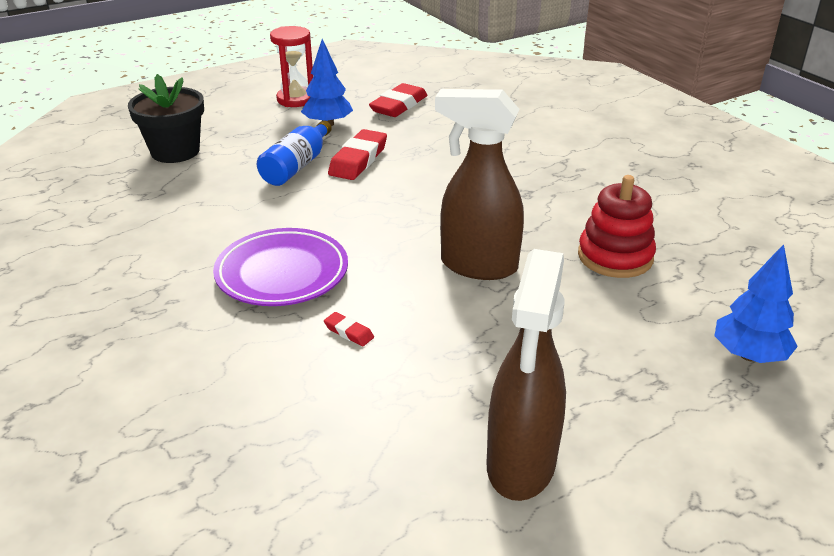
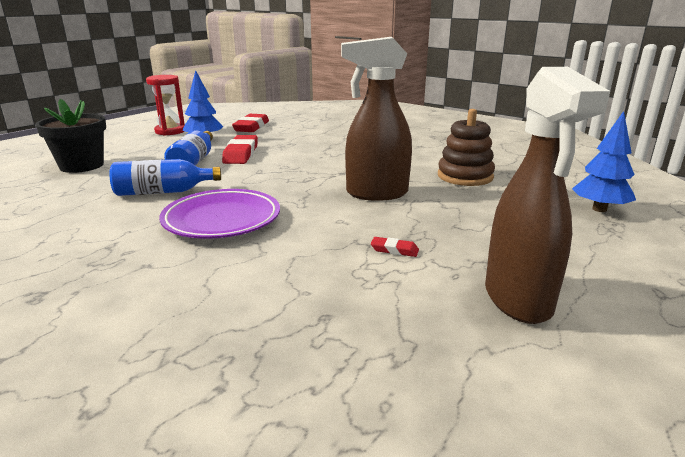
camera: 20 degrees left, 10 degrees down
red eraser [324,312,374,346] -> red eraser moved to [371,237,419,257]
red stacking toy [578,175,656,278] -> brown stacking toy [438,109,495,186]
none -> blue bottle [110,159,221,196]

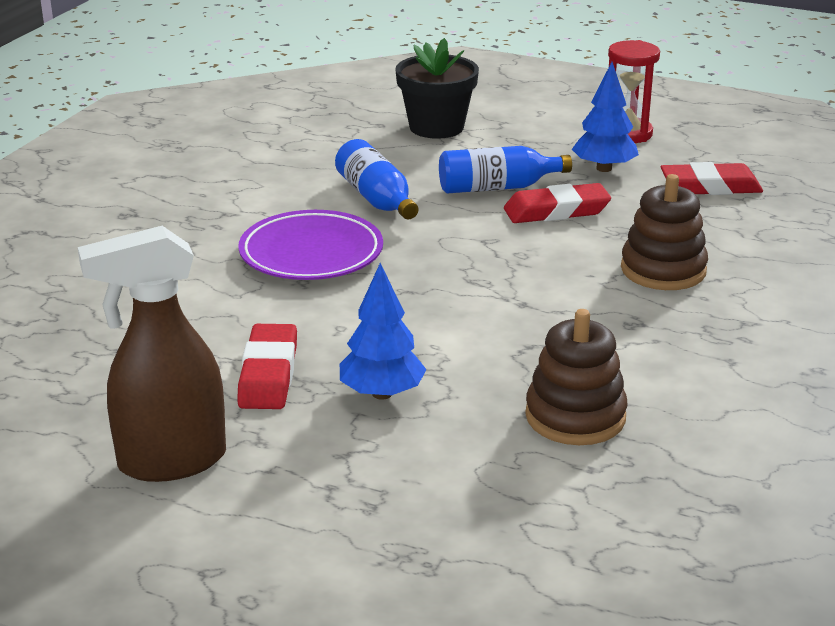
camera: 75 degrees right, 5 degrees up
brown spray bottle [341,37,412,201] -> none
red eraser [371,237,419,257] -> red eraser [237,324,297,409], size x2.11
blue tree [572,111,636,212] -> blue tree moved to [340,263,427,400]
none -> brown stacking toy [621,174,708,290]

